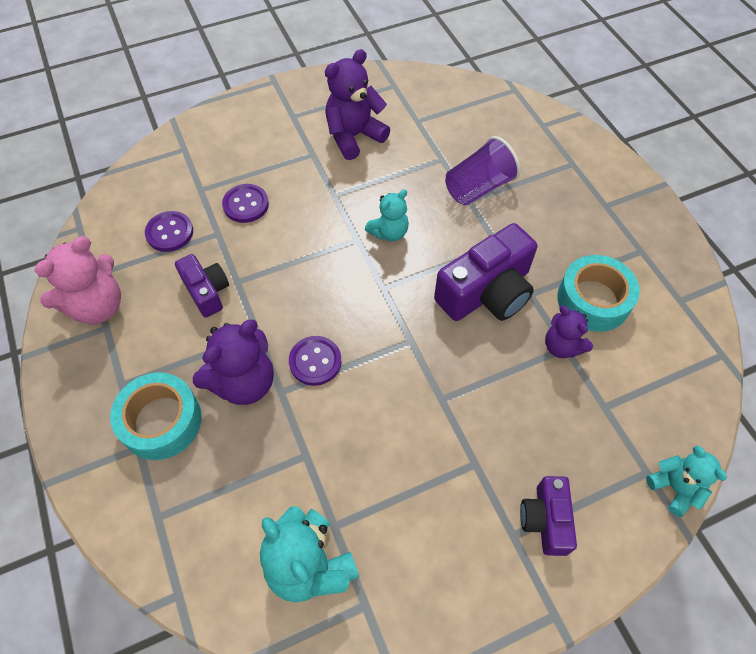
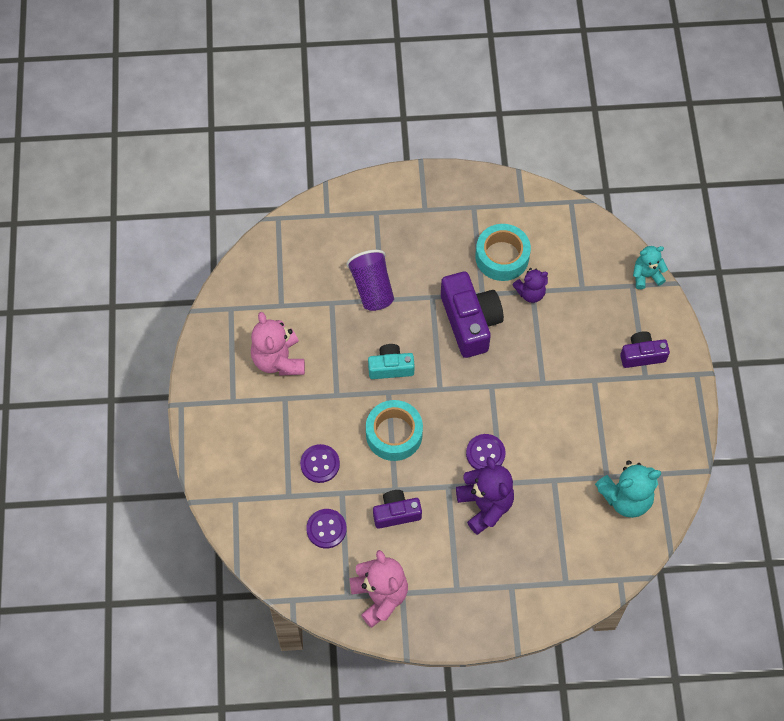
camera: 70 degrees left, 5 degrees up
turquoise tape [110,372,202,460] -> turquoise tape moved to [366,400,423,461]
purple teddy bear [325,49,390,160] -> pink teddy bear [251,312,305,376]
turquoise teddy bear [365,190,409,241] -> turquoise camera [368,344,415,379]
purple camera [520,476,577,556] -> purple camera turned 150 degrees clockwise [620,331,670,368]

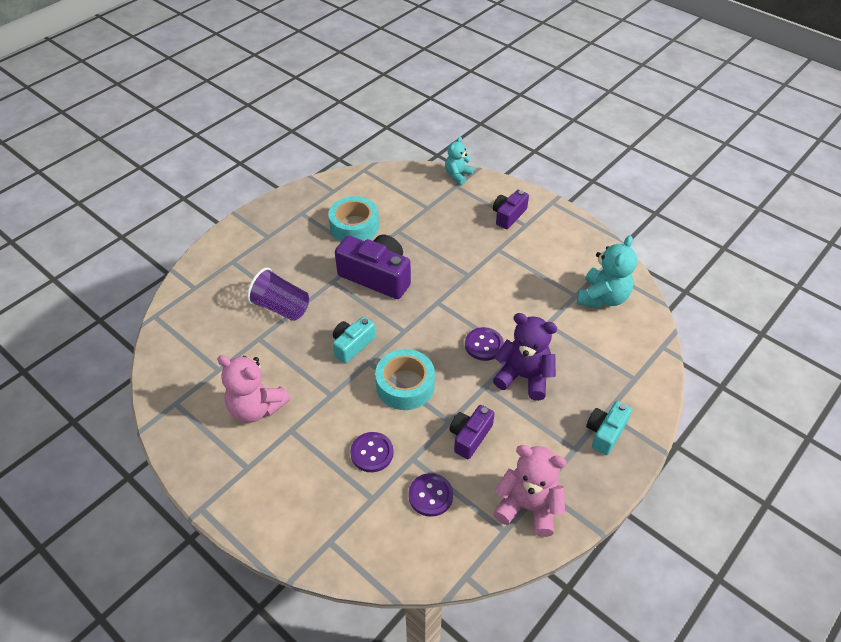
camera: 45 degrees left, 15 degrees down
purple teddy bear [513,268,548,303] -> none
none -> turquoise camera [586,401,632,455]

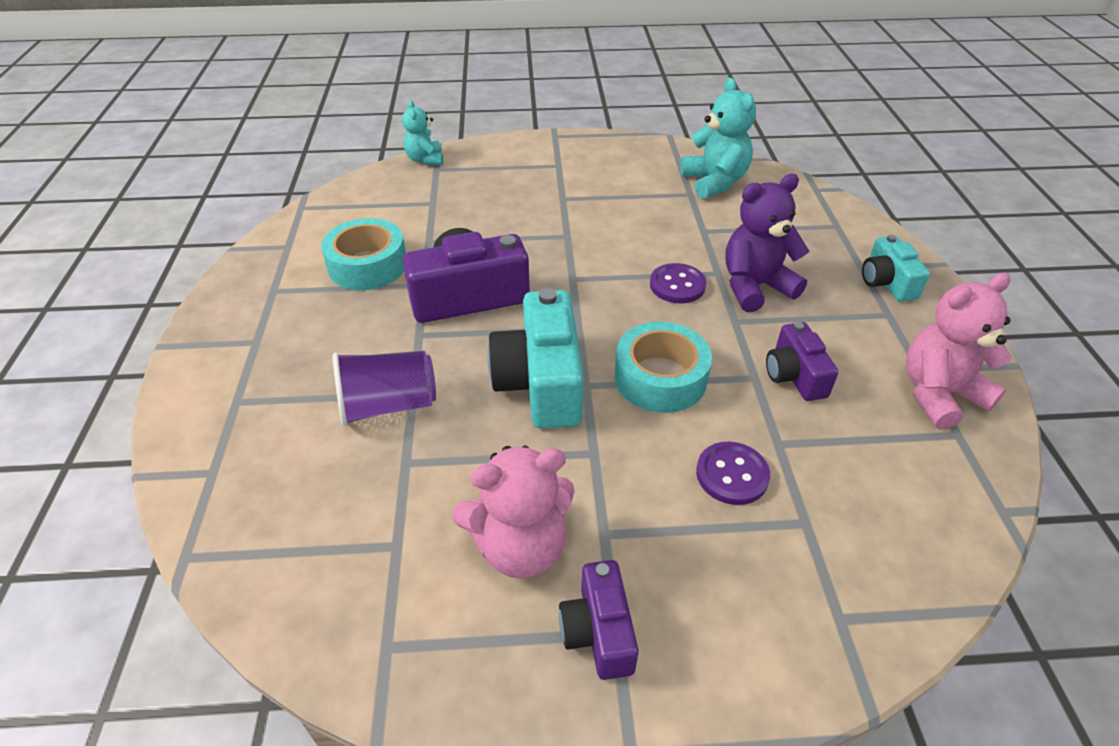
camera: 45 degrees left, 5 degrees down
turquoise camera [333,316,375,364] -> turquoise camera [487,288,584,428], size x1.72
purple button [409,473,453,517] -> none
purple camera [493,190,529,229] -> purple camera moved to [559,560,639,680]

